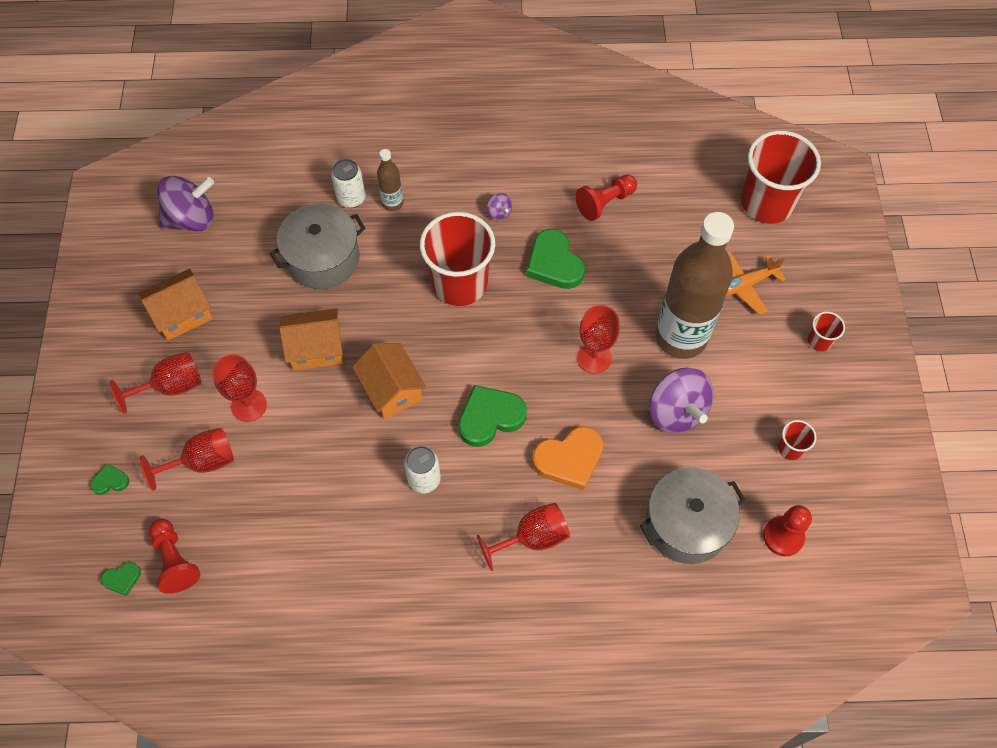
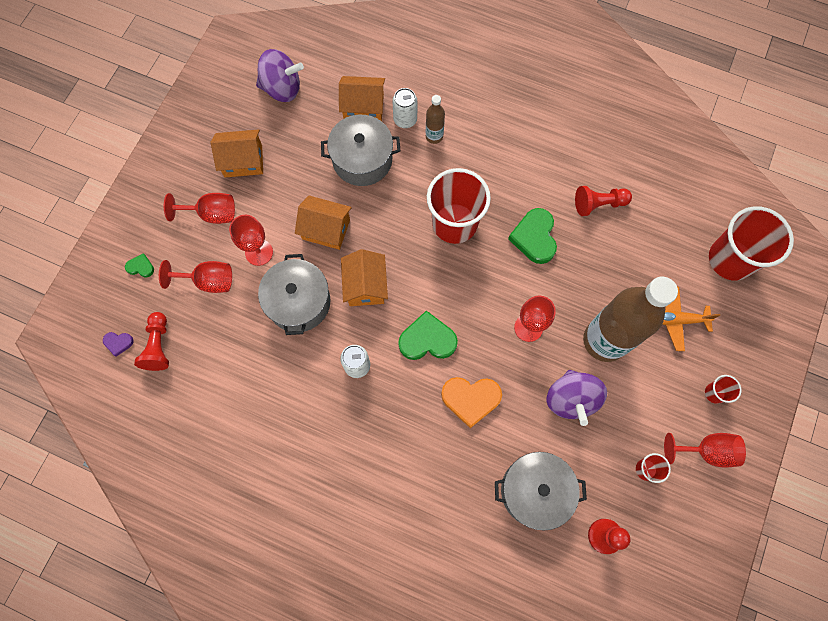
camera: 25 degrees right, 10 degrees up
green heart [101,562,141,596] -> purple heart [103,332,133,357]
red goblet [477,503,570,571] -> red goblet moved to [664,433,746,468]
purple spinning top [487,193,512,221] -> none
none -> grey pot [258,254,331,335]
none -> orange house [339,76,385,121]

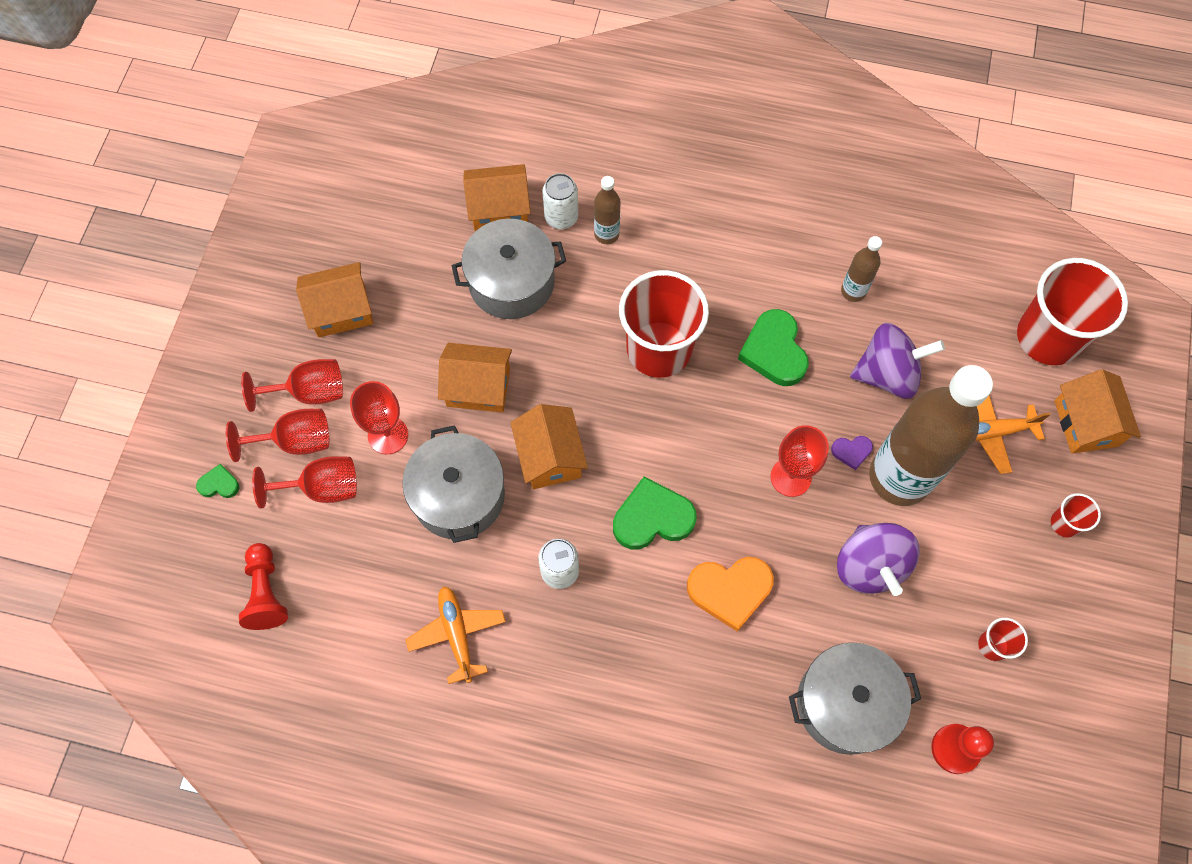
camera: 10 degrees left, 5 degrees down
purple heart [103,332,133,357] -> purple heart moved to [831,436,873,470]
purple spinning top [256,49,304,102] -> purple spinning top moved to [850,323,945,399]
red pawn [575,186,632,216] -> brown bottle [841,236,882,302]
red goblet [664,433,746,468] -> red goblet moved to [226,409,329,462]
none -> orange plane [406,586,506,684]
none -> orange house [1054,369,1141,454]

